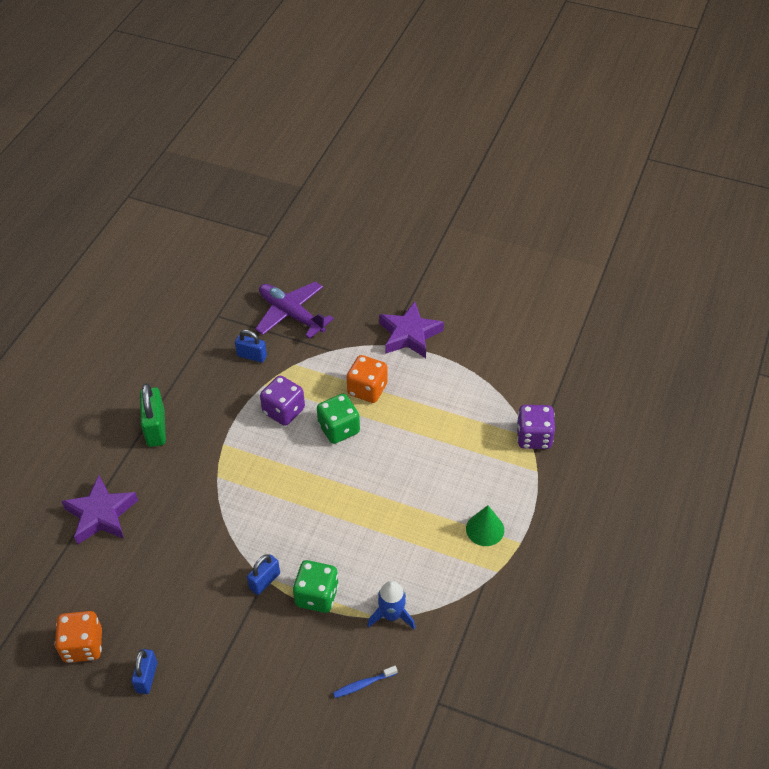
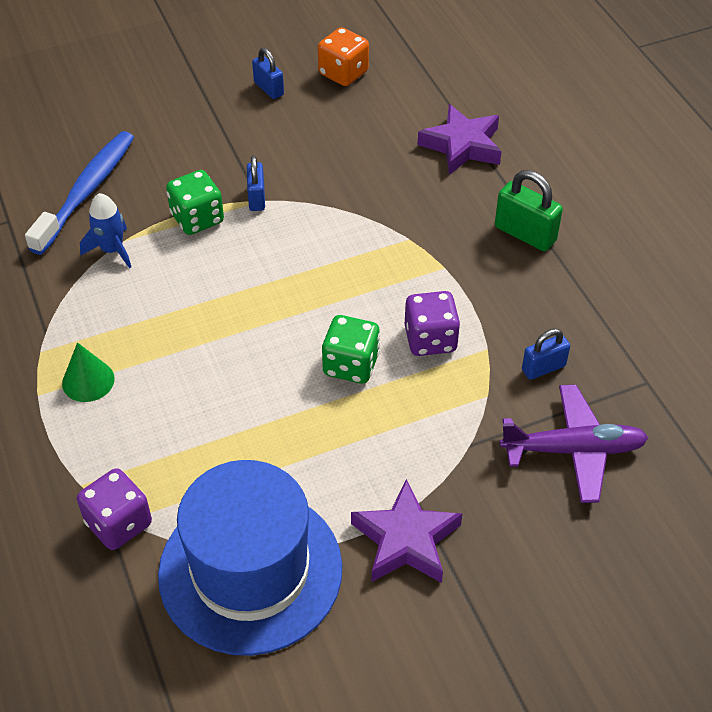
camera: 135 degrees right, 0 degrees up
blue toothbrush [333,666,397,698] -> blue toothbrush [25,131,134,255], size x2.43
orange dice [346,355,388,403] -> none
none -> blue hat [158,460,342,656]

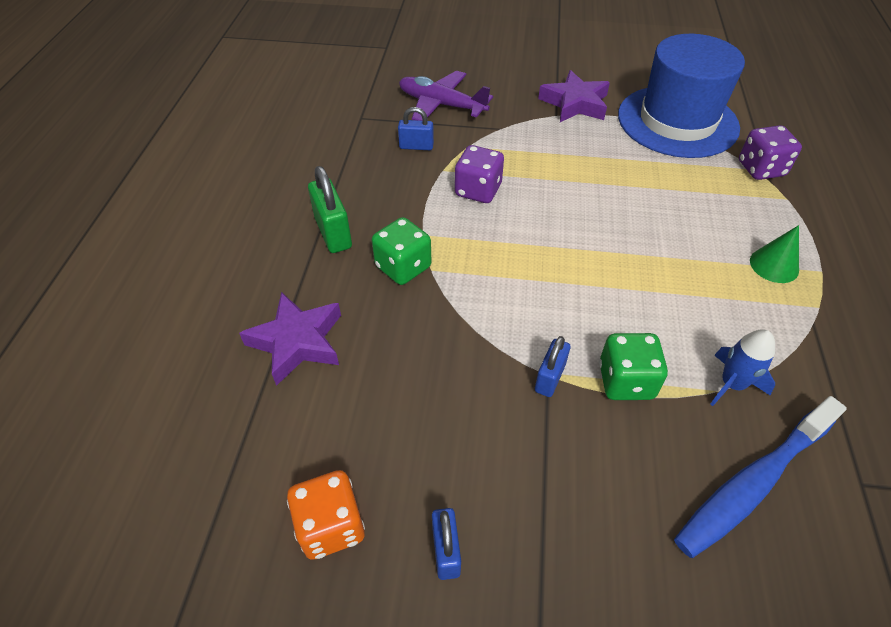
camera: 150 degrees left, 0 degrees up
green dice [322,315,380,384] -> green dice moved to [372,217,432,285]

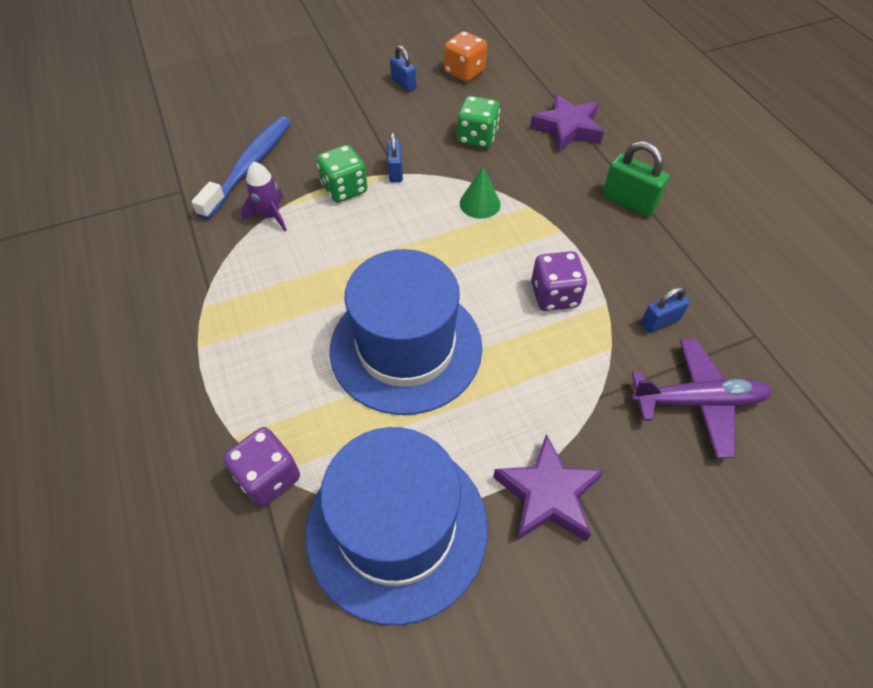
camera: 150 degrees right, 5 degrees up
green dice [372,217,432,285] -> green dice moved to [457,96,500,148]
blue rocket [710,329,775,406] -> purple rocket [241,162,287,231]
green cone [750,225,799,283] -> green cone moved to [460,166,501,219]
none -> blue hat [330,249,482,415]

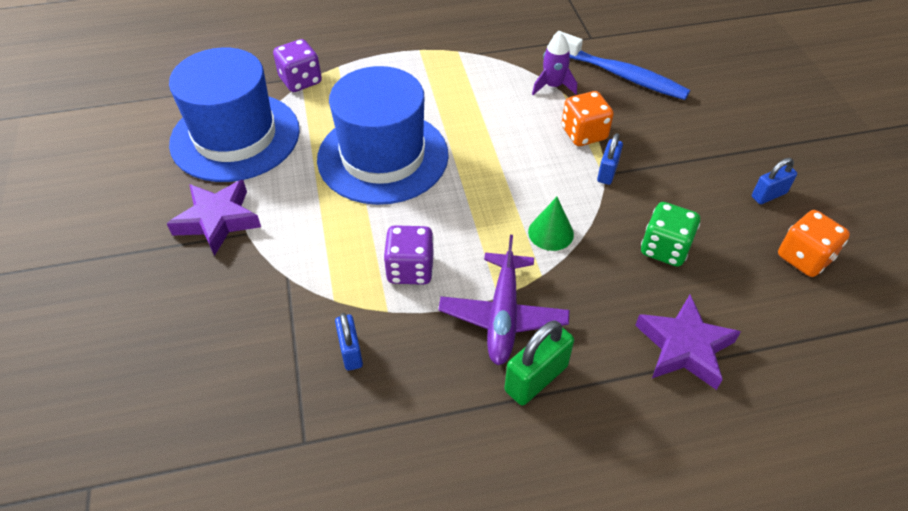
camera: 100 degrees right, 5 degrees down
green dice [316,145,367,203] -> orange dice [562,91,614,146]
blue padlock [387,132,403,183] -> blue padlock turned 75 degrees counterclockwise [597,133,623,185]
purple plane [631,339,772,458] -> purple plane moved to [438,235,569,365]

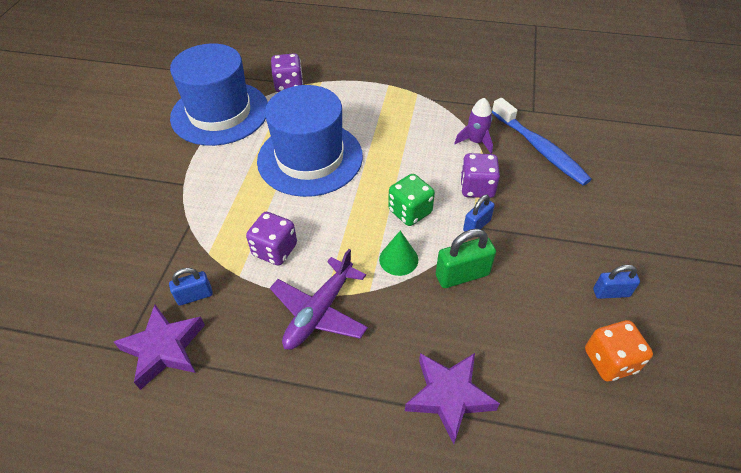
camera: 25 degrees right, 0 degrees up
purple star [167,180,261,256] -> purple star moved to [114,305,205,390]
blue padlock [335,313,363,371] -> blue padlock turned 60 degrees clockwise [169,268,213,306]
green padlock [504,321,574,406] -> green padlock moved to [436,229,496,288]
orange dice [562,91,614,146] -> purple dice [460,153,500,198]
green dice [641,202,700,267] -> green dice moved to [388,174,435,226]

